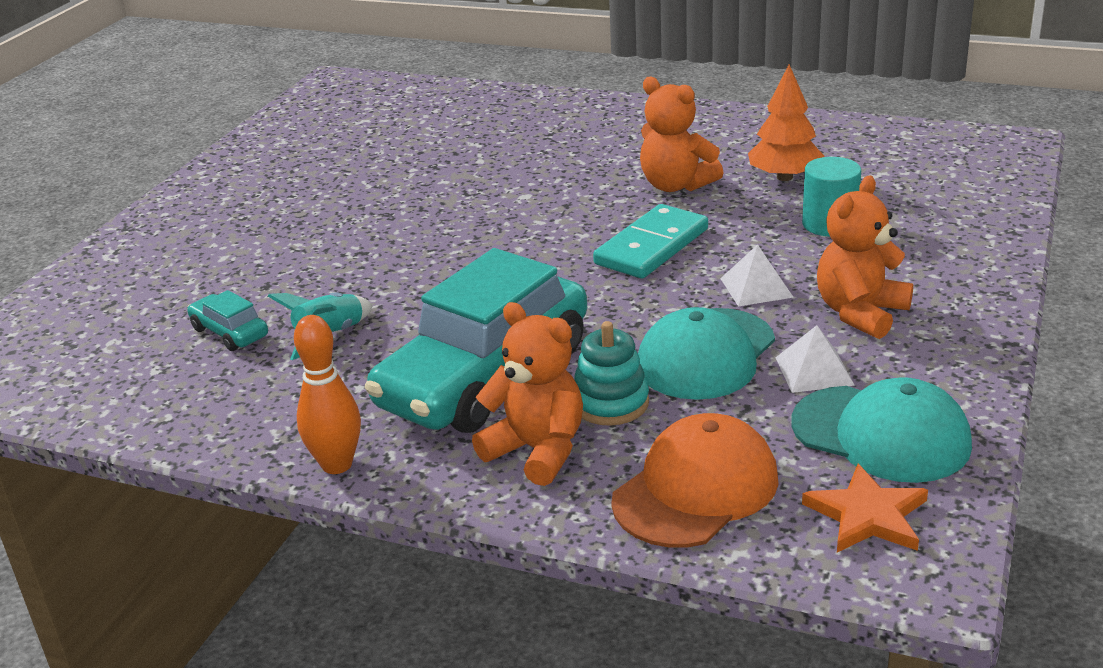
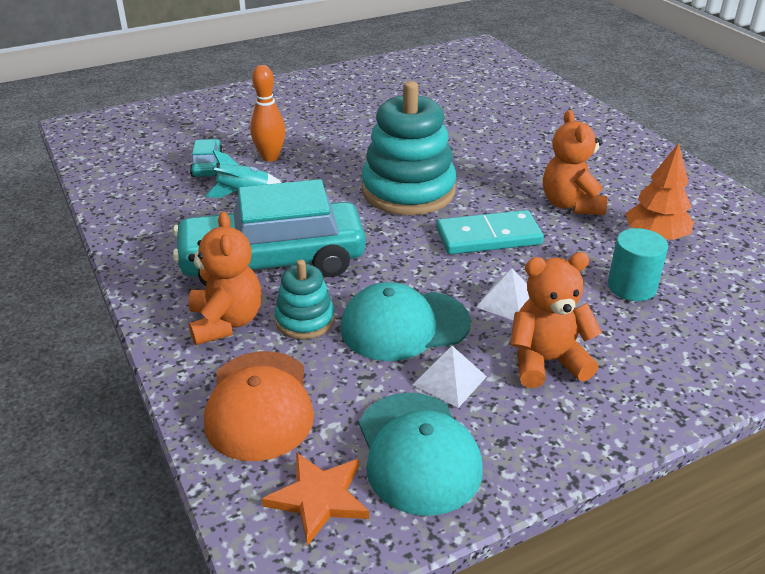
camera: 40 degrees right, 5 degrees up
orange bowling pin [294,315,361,474] -> orange bowling pin moved to [250,65,285,162]
orange cap [611,413,779,548] -> orange cap turned 90 degrees clockwise [204,351,314,461]
none -> turquoise stacking toy [362,81,456,215]

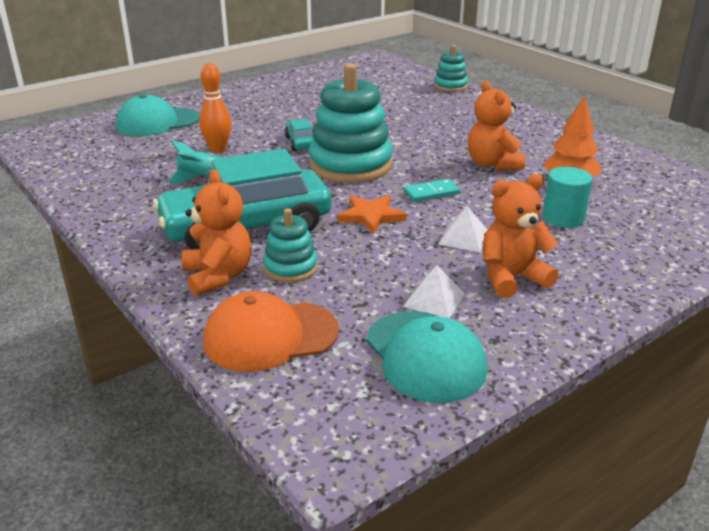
camera: 10 degrees left, 5 degrees down
turquoise car [190,139,224,177] -> turquoise car moved to [285,119,314,151]
orange cap [204,351,314,461] -> orange cap turned 90 degrees clockwise [203,291,339,372]
orange star [262,452,369,546] -> orange star moved to [337,195,407,234]
turquoise cap [341,282,471,361] -> turquoise cap moved to [116,94,200,136]
turquoise domino [436,210,544,254] -> turquoise domino [404,179,460,202], size x0.59
none -> turquoise stacking toy [434,45,468,92]

